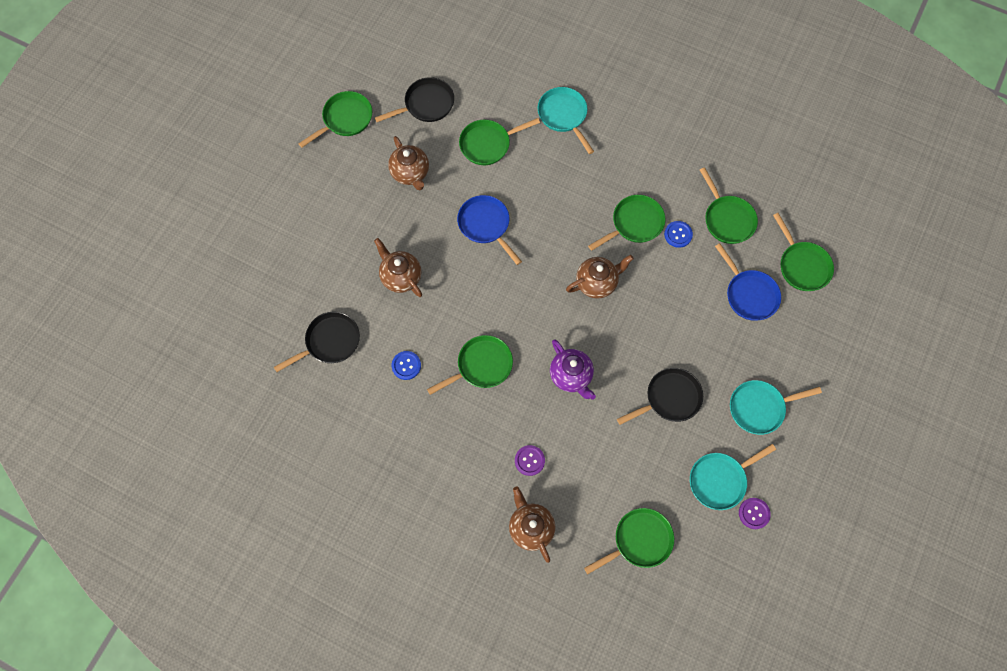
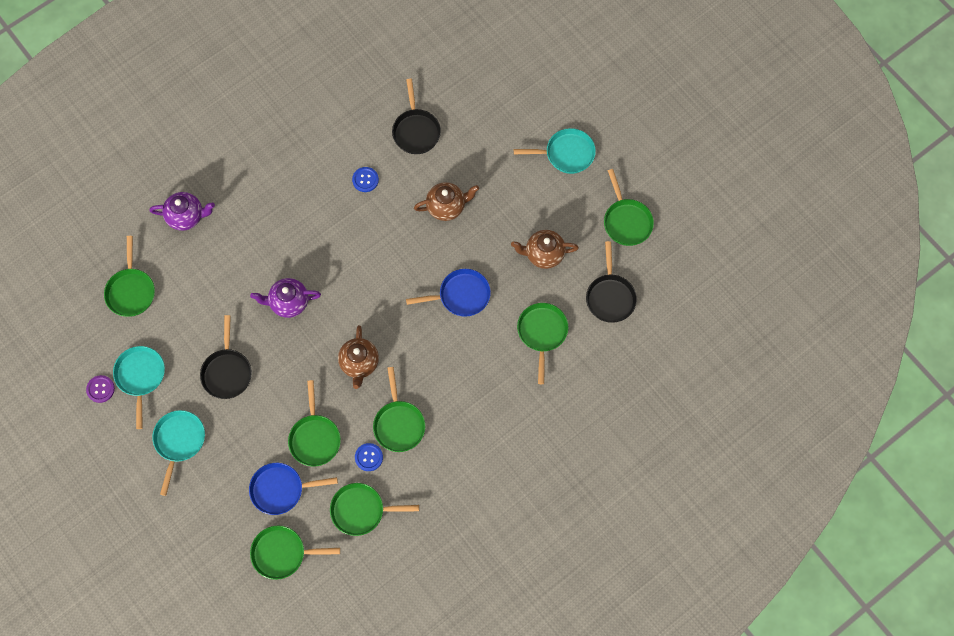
camera: 115 degrees right, 0 degrees up
green pan [427,335,513,395] -> green pan moved to [288,380,341,466]
brown teapot [509,487,556,563] -> purple teapot [149,192,215,231]
purple button [515,445,545,476] -> none
turquoise pan [538,87,594,154] -> turquoise pan moved to [514,128,596,174]

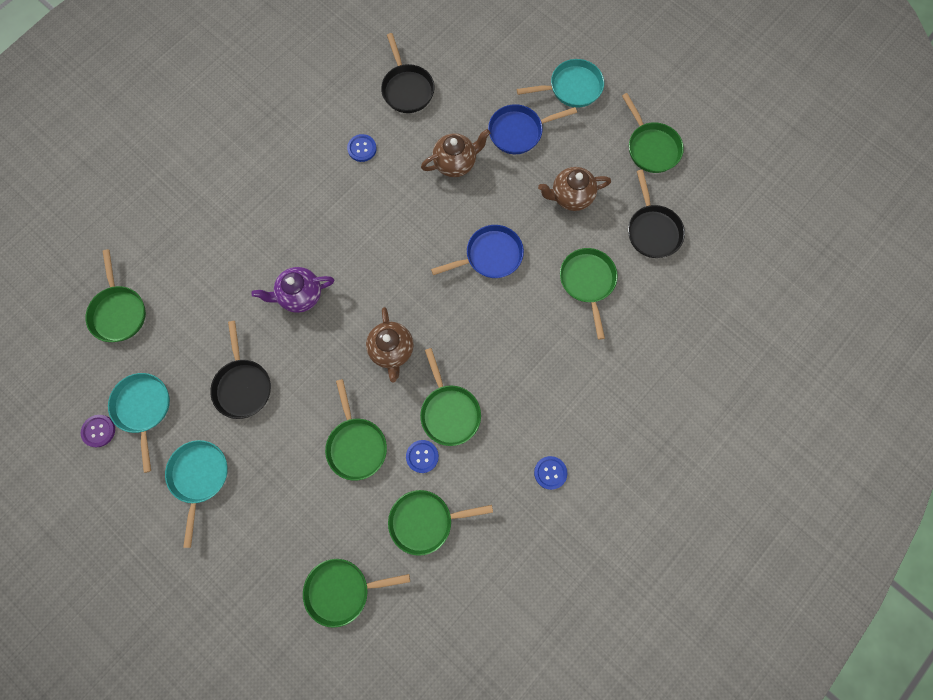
camera: 10 degrees left, 5 degrees up
purple teapot [149,192,215,231] -> none
blue pan [249,463,338,515] -> blue pan moved to [488,104,577,154]
none -> blue button [534,456,567,490]

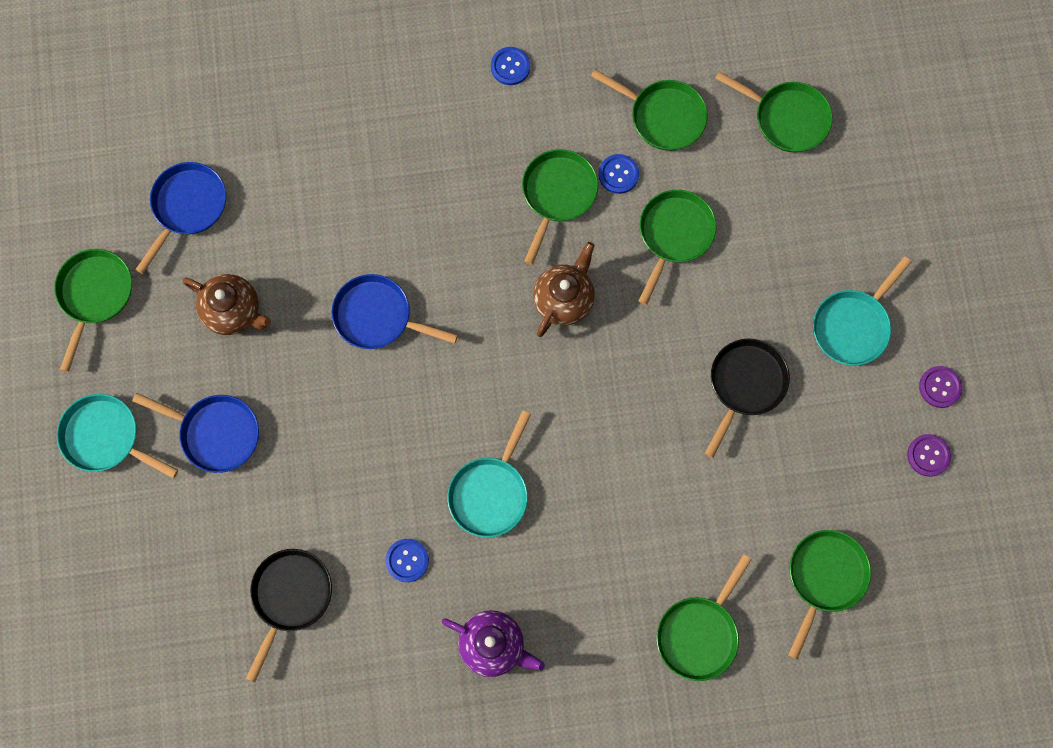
camera: 140 degrees left, 0 degrees up
turquoise pan [108,373,170,473] -> turquoise pan moved to [447,410,531,538]
purple teapot [252,267,334,313] -> purple teapot moved to [442,610,545,677]
brown teapot [421,129,490,177] -> none
green pan [560,248,618,340] -> green pan moved to [656,554,752,681]
black pan [628,170,685,258] -> blue pan [135,162,226,274]
none -> purple button [919,366,962,408]

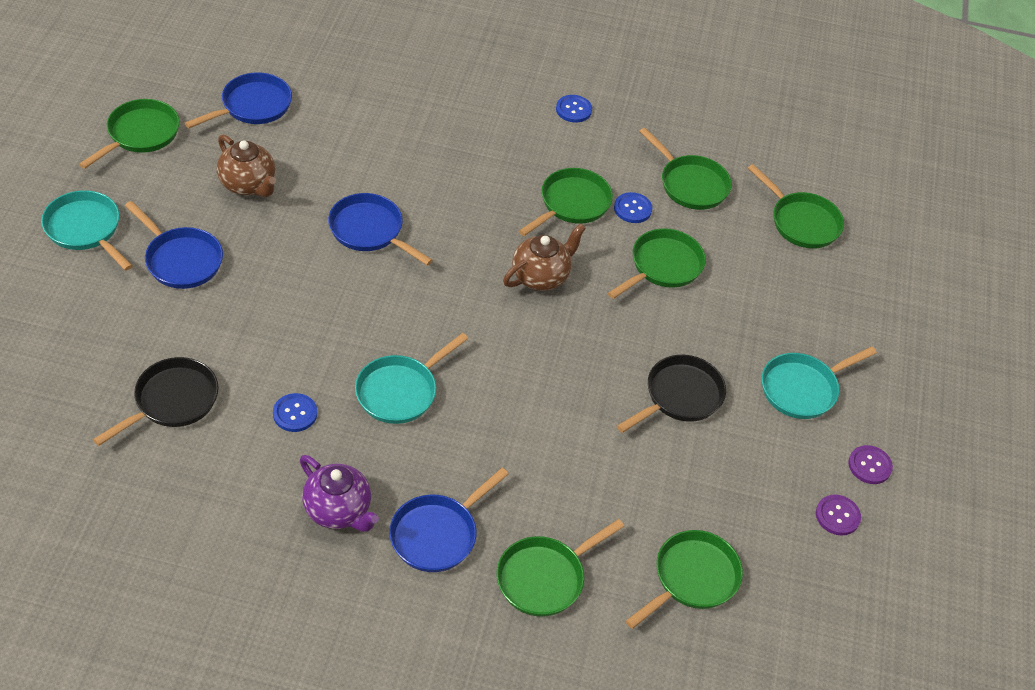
camera: 15 degrees right, 25 degrees down
none -> blue pan [389,468,509,572]

